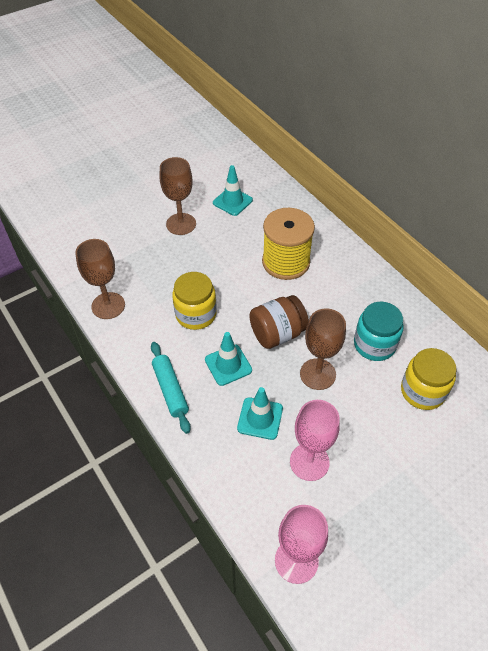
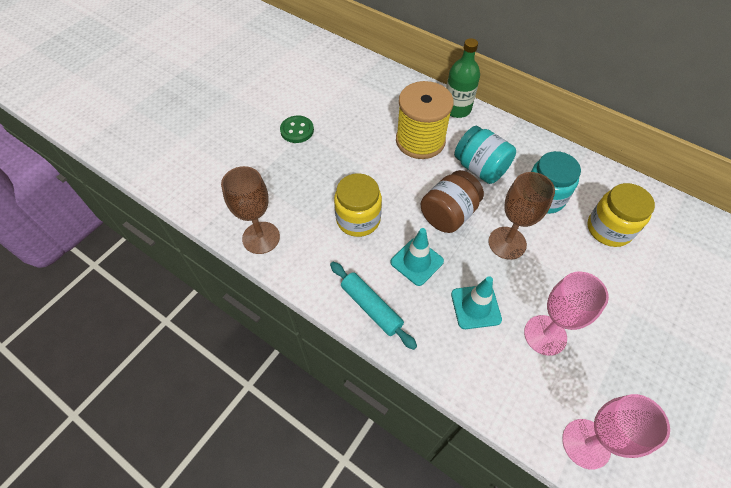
camera: 20 degrees left, 5 degrees up
brown goblet [160,157,196,235] -> green button [280,116,314,143]
turquoise traffic cone [213,165,253,216] -> none
none -> green bottle [446,38,480,118]
none -> turquoise jar [454,126,516,184]

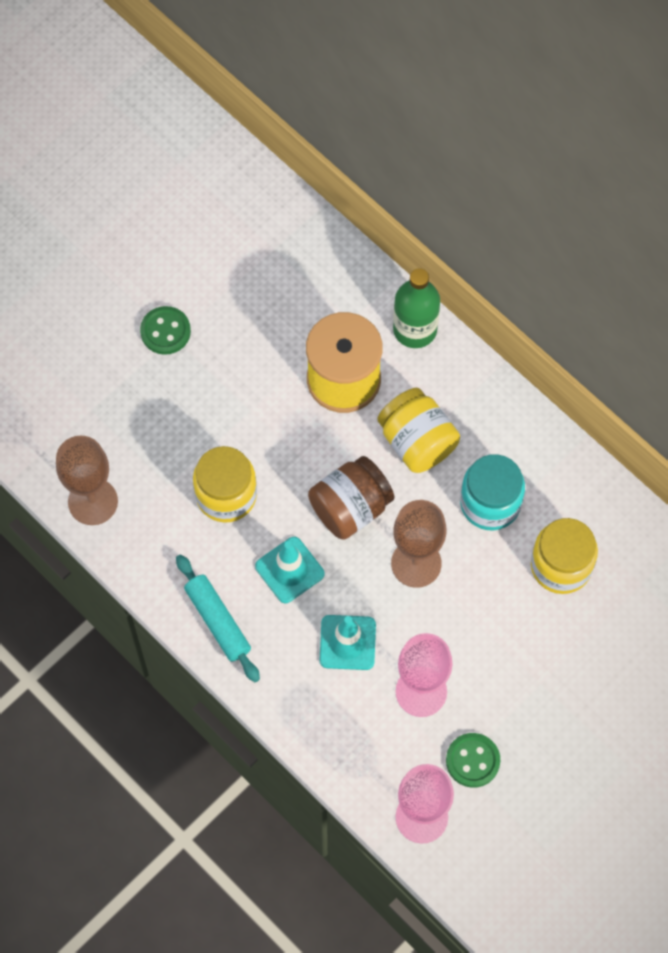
camera: 10 degrees right, 10 degrees up
turquoise jar [454,126,516,184] -> yellow jar [378,388,460,473]
none -> green button [446,733,500,788]

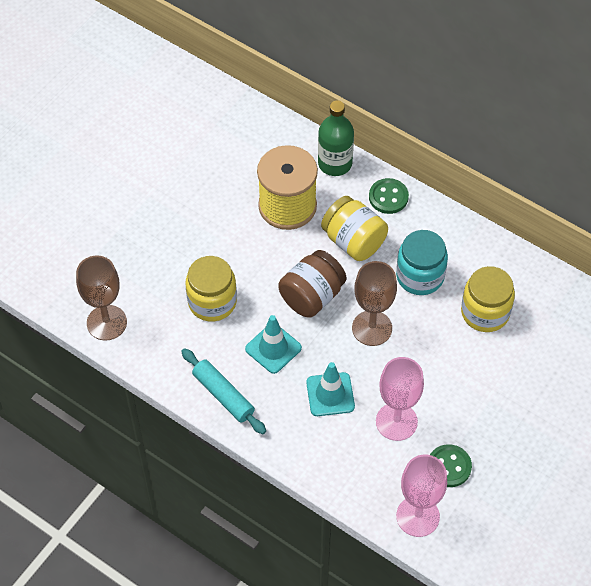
camera: 10 degrees left, 10 degrees down
green button [140,306,191,355] -> green button moved to [369,178,409,214]

